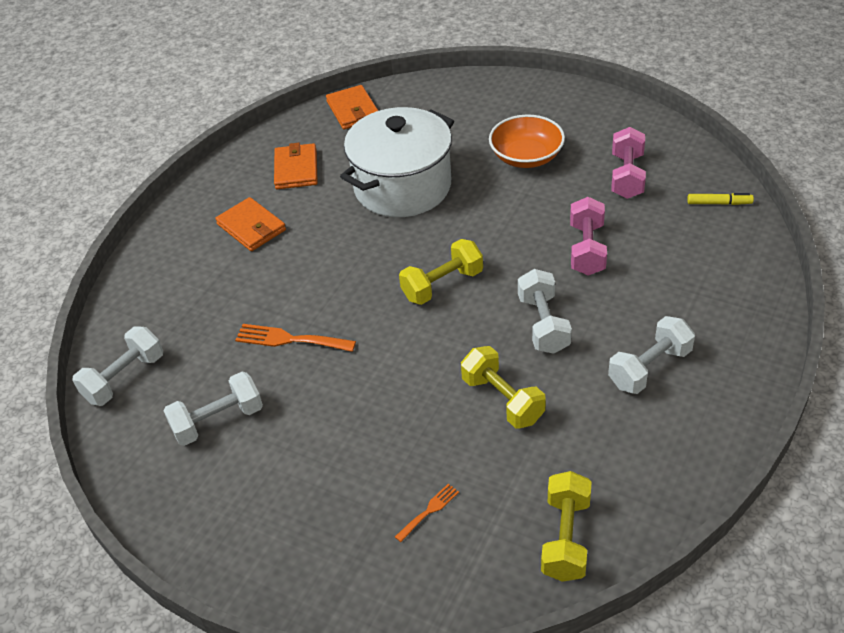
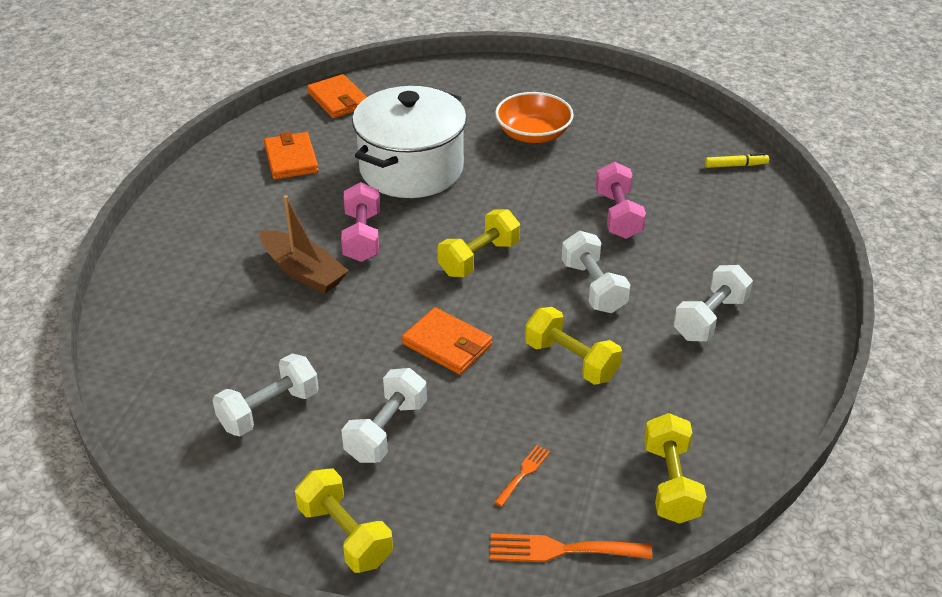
camera: 15 degrees left, 5 degrees down
white dumbbell [72,327,163,406] -> white dumbbell moved to [341,368,427,463]
orange wallet [215,197,286,251] -> orange wallet moved to [402,307,493,375]
orange fork [235,324,356,352] -> orange fork moved to [490,534,652,562]
pink dumbbell [611,127,646,199] -> pink dumbbell moved to [341,182,380,262]
none -> brown boat [260,195,349,294]
none -> yellow dumbbell [295,468,393,573]

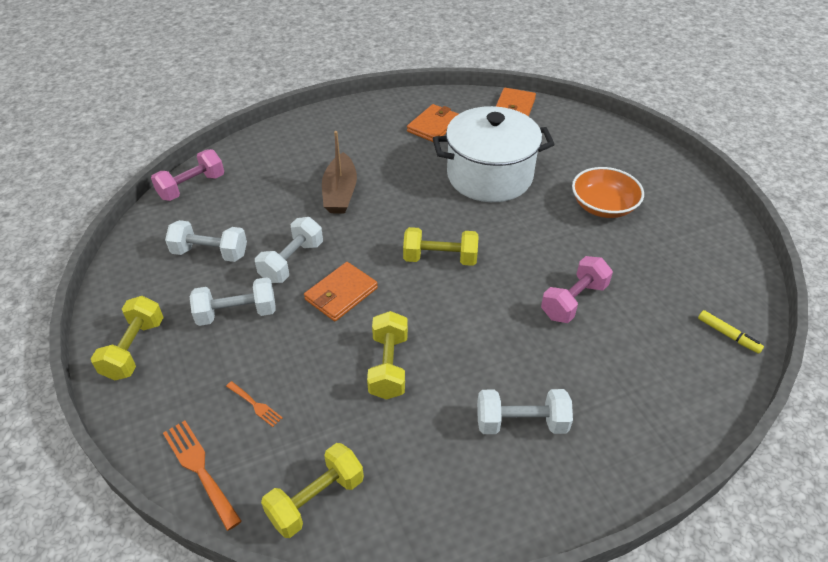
camera: 50 degrees right, 5 degrees up
pink dumbbell [341,182,380,262] -> pink dumbbell moved to [151,149,224,201]
orange wallet [402,307,493,375] -> orange wallet turned 45 degrees clockwise [304,262,378,321]
orange fork [494,445,550,507] -> orange fork turned 45 degrees clockwise [226,381,283,427]
white dumbbell [562,231,630,313] -> white dumbbell moved to [255,217,323,283]

